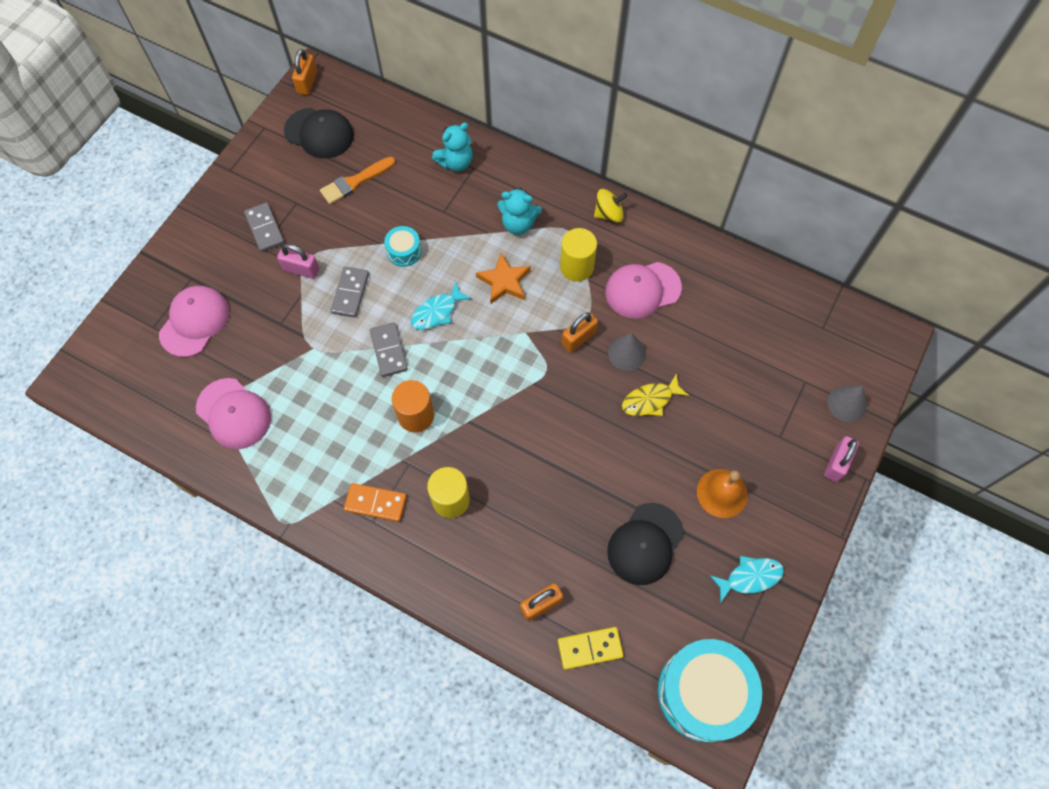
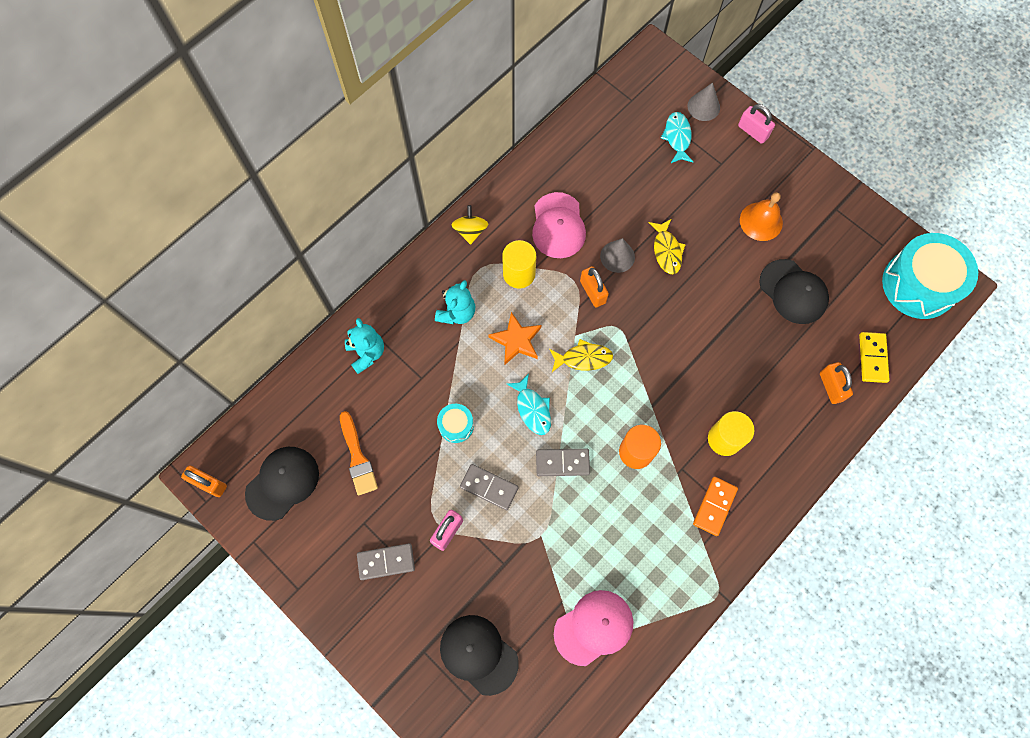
camera: 75 degrees left, 5 degrees up
pink cap [159,286,230,357] -> black cap [440,615,519,696]
turquoise fish [710,556,784,603] -> turquoise fish moved to [661,112,693,163]
none -> yellow fish [549,339,613,372]

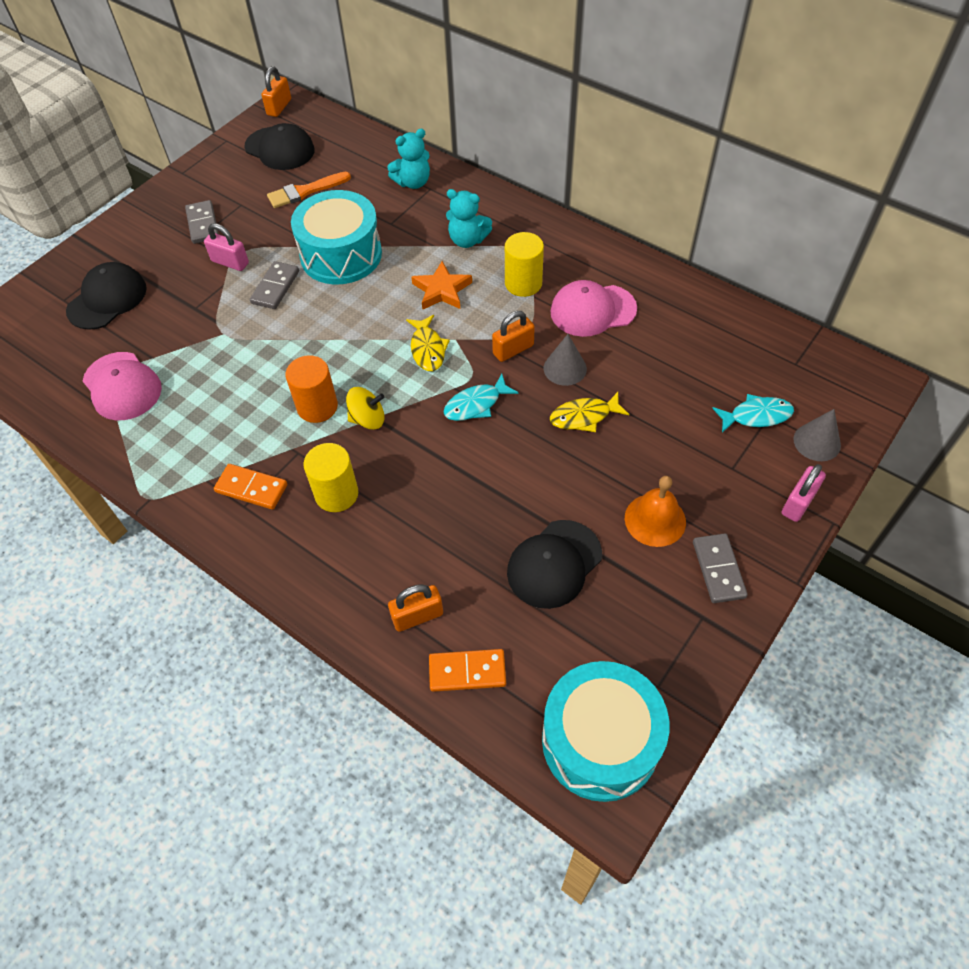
camera: 85 degrees right, 15 degrees down
turquoise drum [437,404,474,443] -> turquoise drum [291,190,382,284], size x2.19
yellow spinning top [451,205,488,245] -> yellow spinning top moved to [346,387,384,430]
turquoise fish [507,374,551,435] -> turquoise fish moved to [443,374,519,421]
grey domino [536,449,590,476] -> grey domino moved to [693,533,748,603]
yellow domino [859,332,890,383] -> orange domino [429,649,506,692]

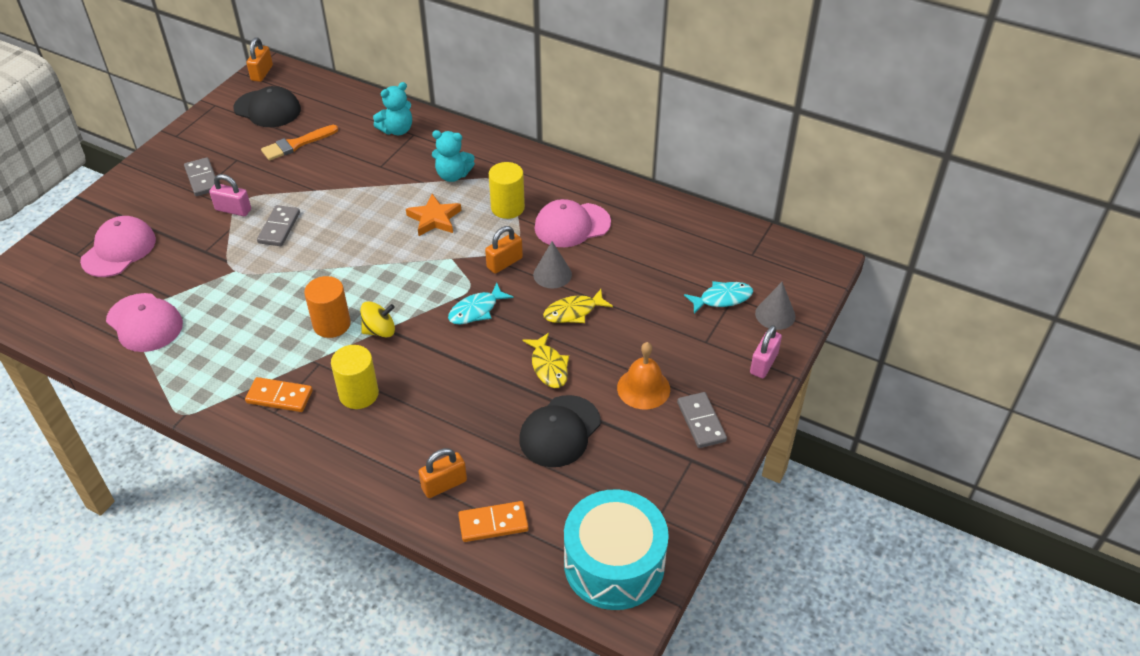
camera: 10 degrees left, 10 degrees down
black cap [66,262,147,330] -> pink cap [80,216,156,277]
turquoise drum [291,190,382,284] -> none
yellow fish [406,315,450,371] -> yellow fish moved to [523,333,569,388]

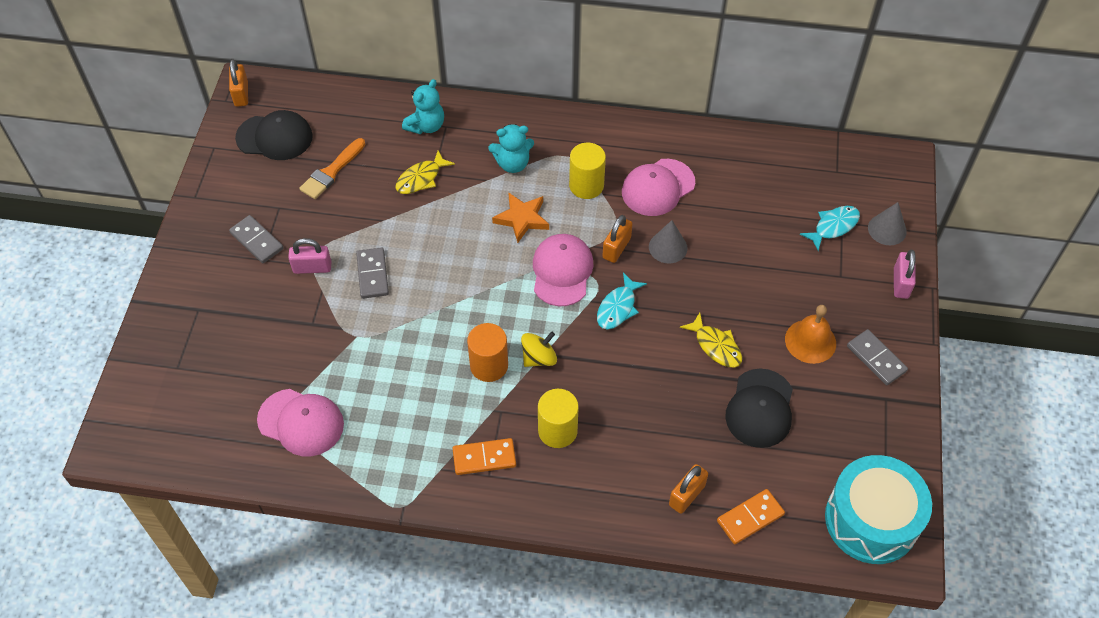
camera: 20 degrees left, 10 degrees up
pink cap [80,216,156,277] -> pink cap moved to [533,234,594,306]
yellow fish [543,289,613,323] -> yellow fish moved to [395,150,455,194]

